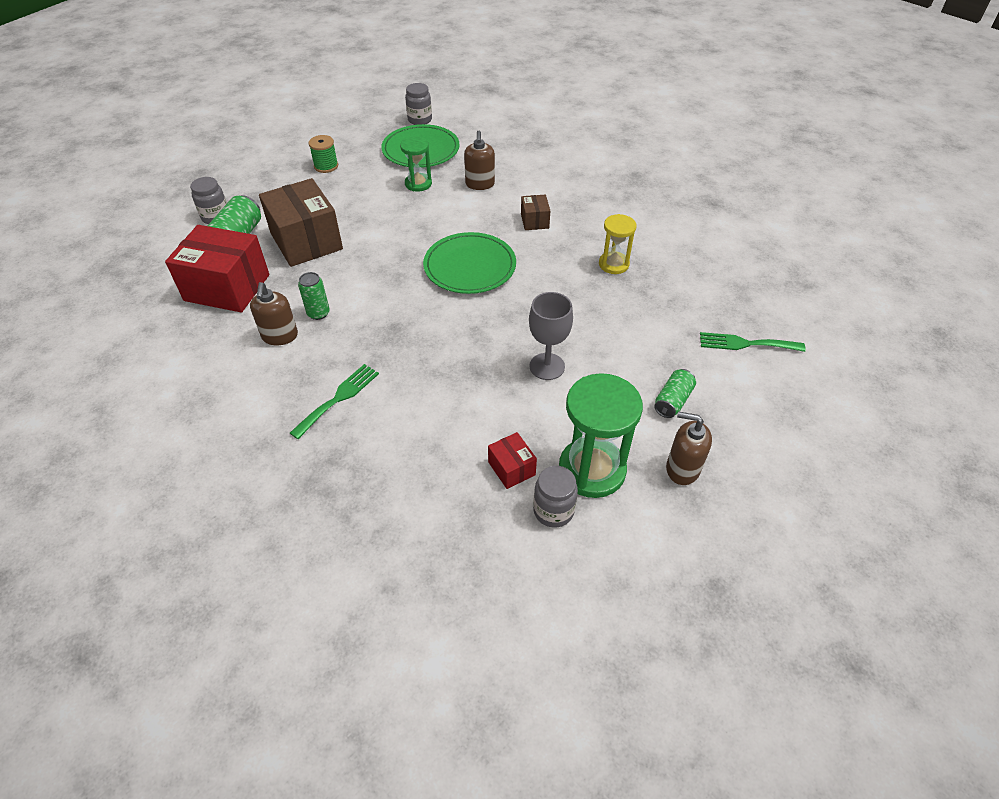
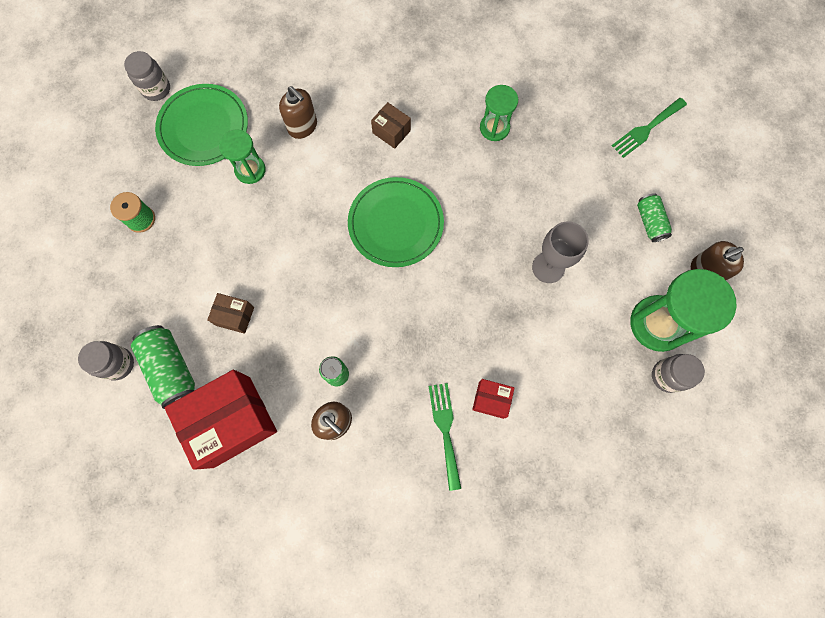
camera: 45 degrees left, 25 degrees up
brown box [259,178,343,267] -> brown box [207,293,254,334], size x0.47
red box [488,432,537,489] -> red box moved to [472,379,514,419]
yellow hourglass [599,214,636,274] -> green hourglass [480,85,518,141]

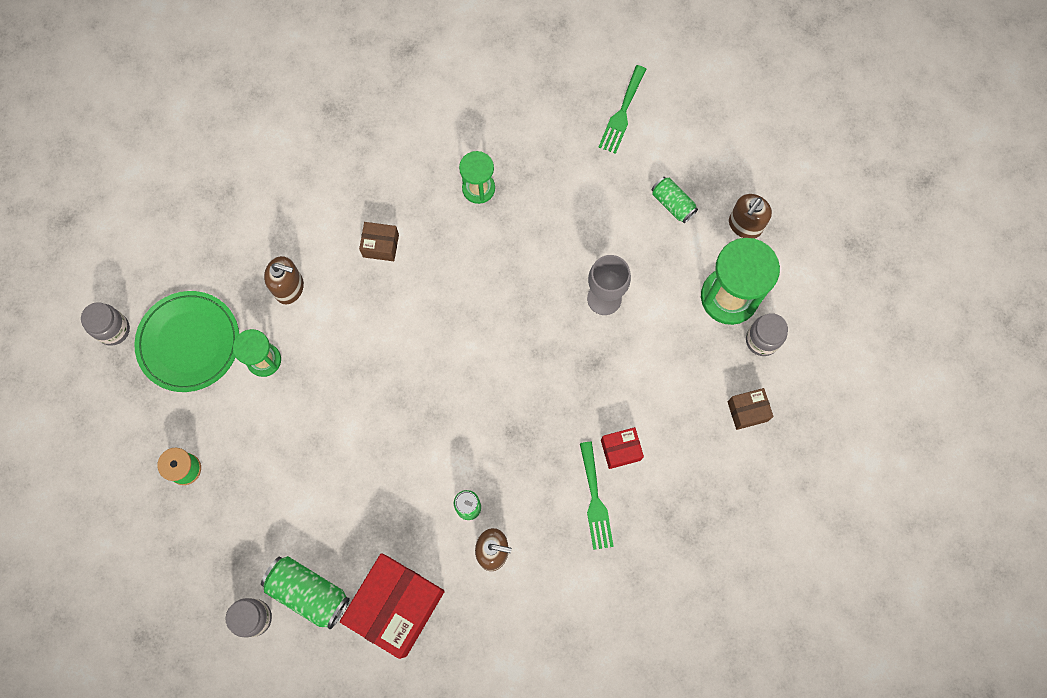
camera: 30 degrees left, 0 degrees up
brown box [207,293,254,334] -> brown box moved to [728,388,773,430]
green plate [348,177,444,267] -> none
green fork [429,383,461,491] -> green fork turned 150 degrees counterclockwise [580,442,614,550]

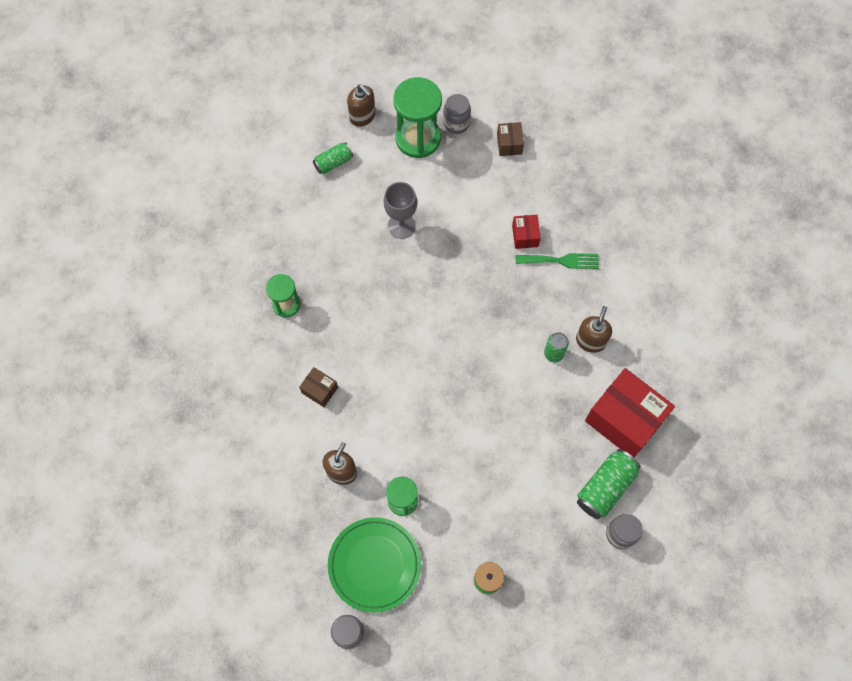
camera: 80 degrees left, 5 degrees down
brown box [359,222,399,261] -> brown box turned 75 degrees counterclockwise [299,367,338,407]
green fork [599,65,646,154] -> none

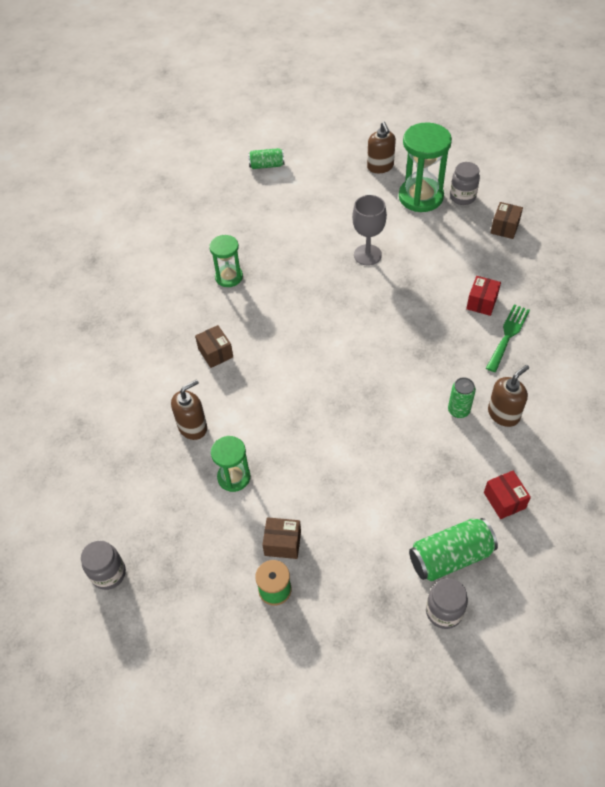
camera: 30 degrees right, 15 degrees down
green can [313,142,353,174] -> green can moved to [248,148,285,169]
green plate [328,517,421,613] -> none
green fork [516,253,599,269] -> green fork turned 90 degrees counterclockwise [486,304,530,372]
red box [585,368,675,457] -> red box [484,471,531,519], size x0.47
none -> brown box [262,517,301,559]

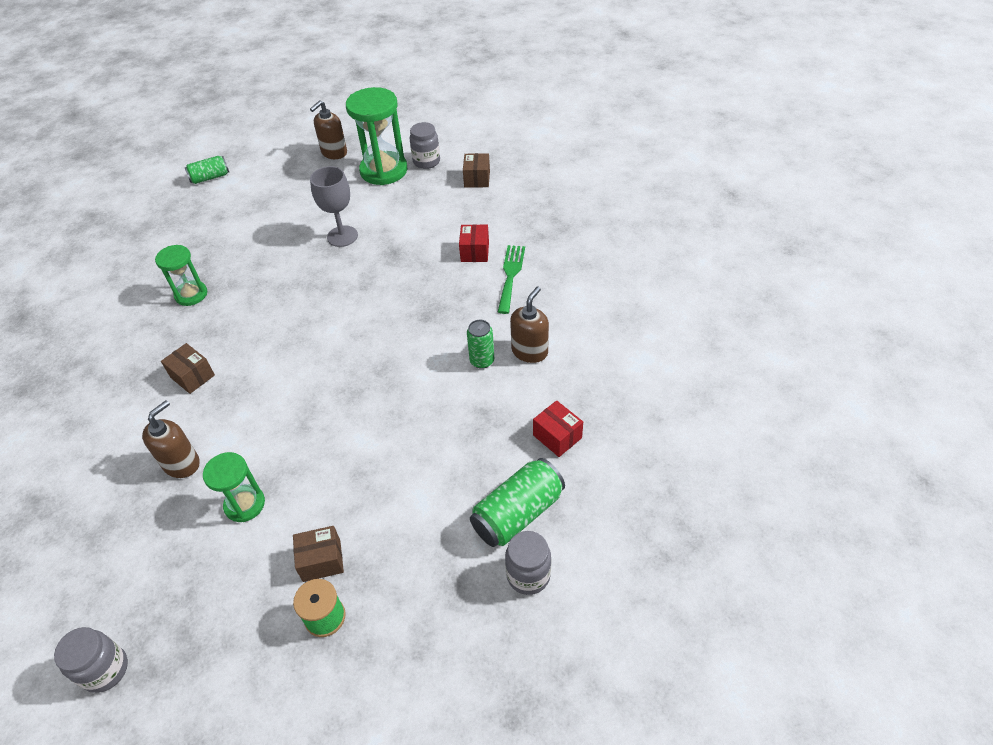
camera: 20 degrees left, 5 degrees down
brown soap dispenser [367,122,396,173] -> brown soap dispenser turned 75 degrees clockwise [310,100,347,159]

